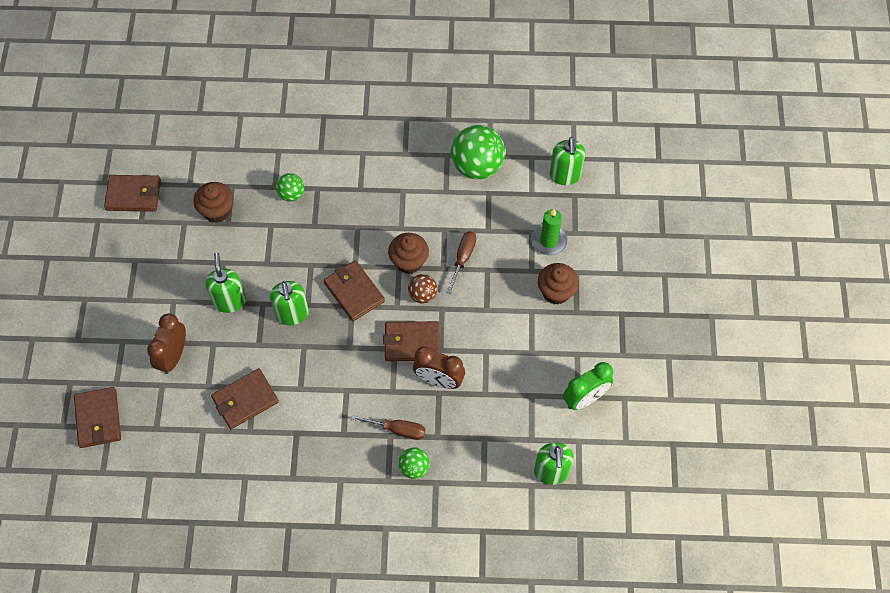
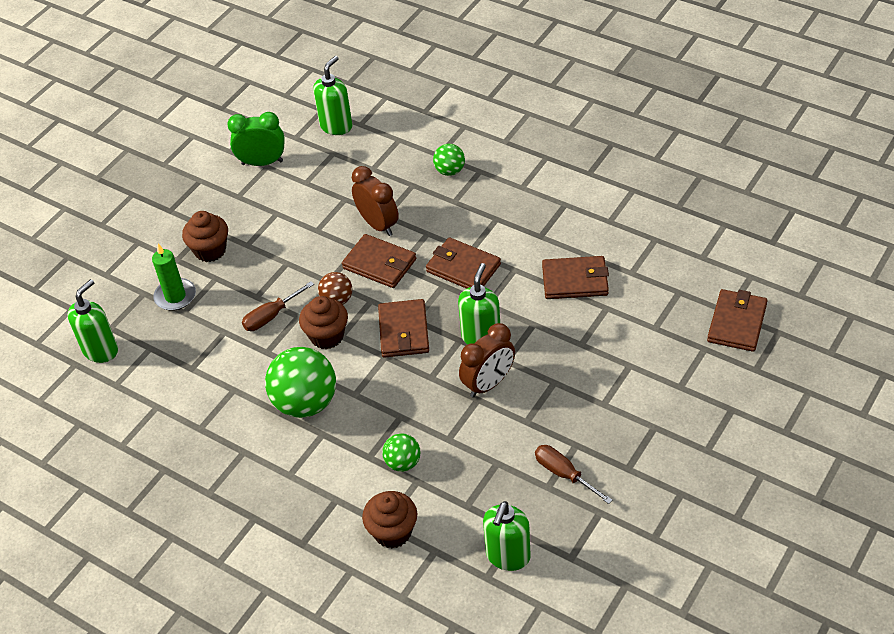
camera: 145 degrees left, 15 degrees down
brown wallet [104,175,161,212] -> brown wallet moved to [426,237,501,289]
brown clock [147,314,186,374] -> brown clock moved to [459,323,515,398]
brown cupcake [193,182,233,223] -> brown cupcake moved to [362,491,417,548]
green soap dispenser [205,253,246,313] -> green soap dispenser moved to [483,501,531,571]
brown screwdriver [351,415,425,440] -> brown screwdriver moved to [535,445,612,504]
green ball [451,125,505,179] -> green ball moved to [265,347,336,418]

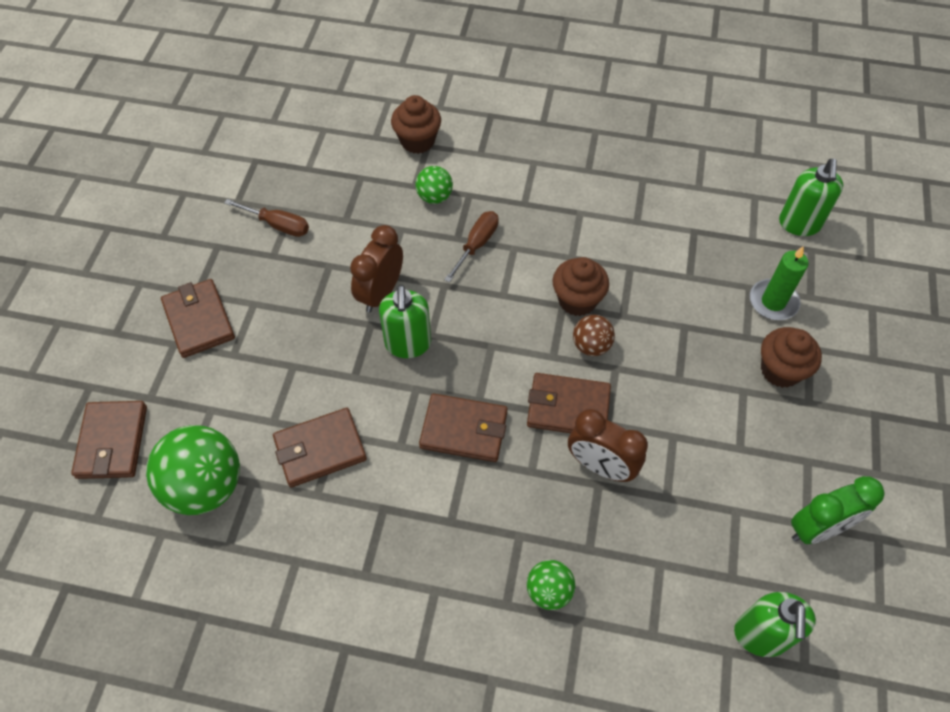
camera: 155 degrees right, 10 degrees up
brown screwdriver [242,281,314,331] -> brown screwdriver moved to [444,211,499,283]
green ball [265,347,336,418] -> green ball moved to [146,425,240,515]
brown wallet [378,299,429,358] -> brown wallet moved to [161,279,235,358]
green soap dispenser [483,501,531,571] -> none

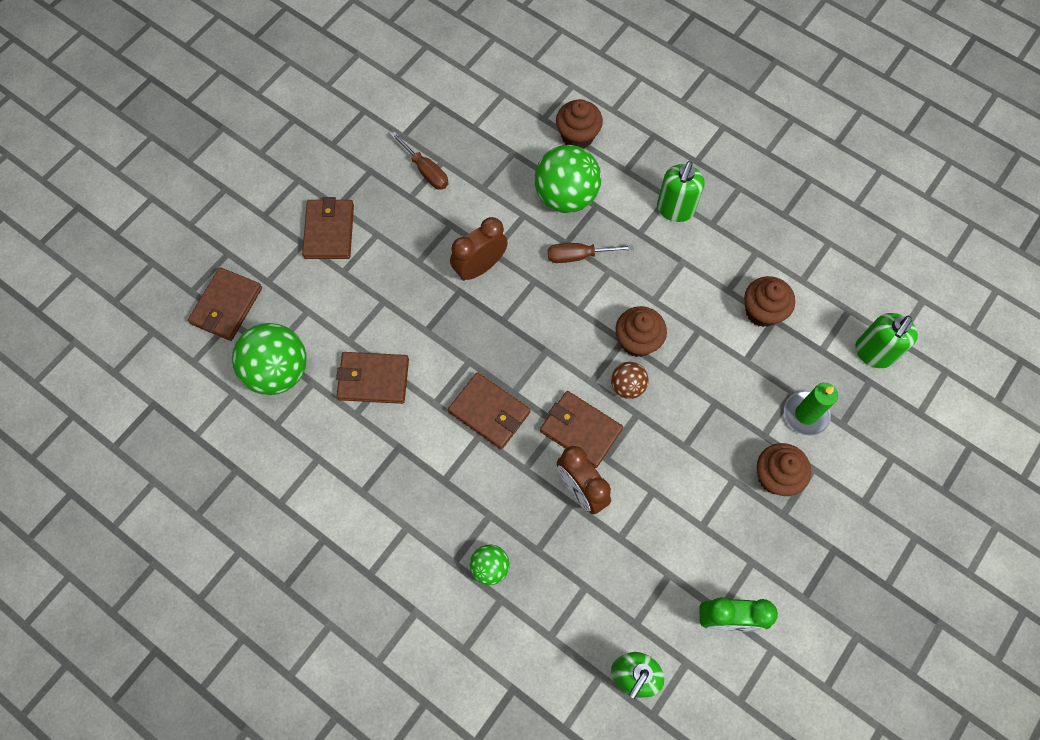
camera: 25 degrees right, 10 degrees up
green soap dispenser [379,285,431,358] -> green soap dispenser moved to [657,161,705,222]
green ball [415,166,453,204] -> green ball [534,145,601,213], size x1.92
brown screwdriver [444,211,499,283] -> brown screwdriver turned 150 degrees counterclockwise [548,243,633,263]
none -> brown cupcake [744,276,795,327]

